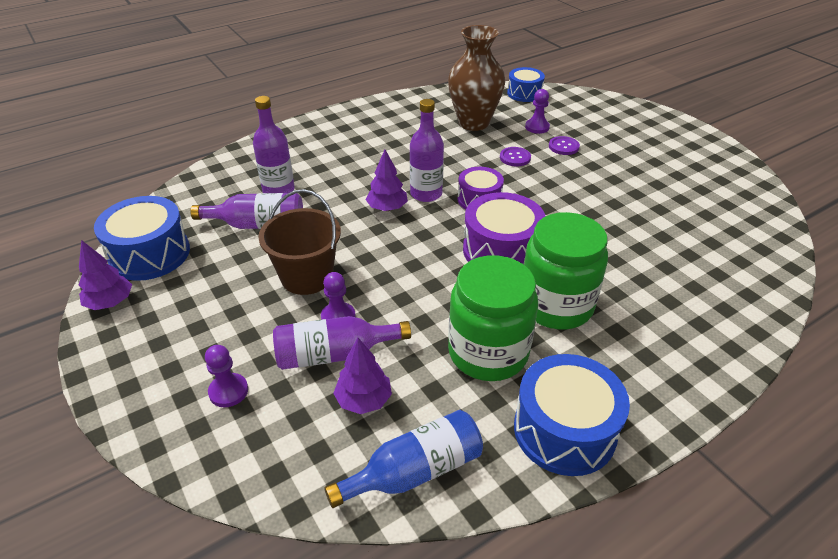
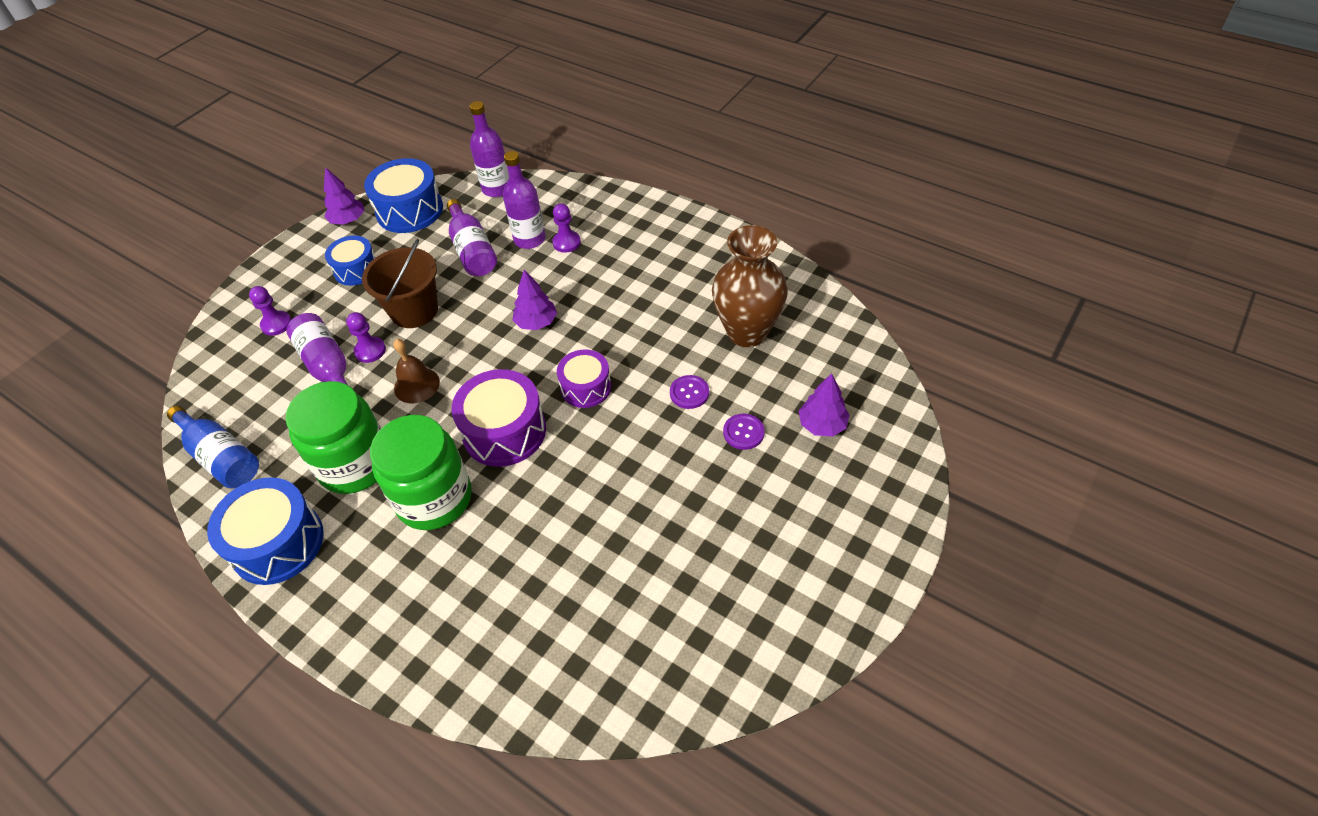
camera: 70 degrees right, 10 degrees up
purple tree [333,338,392,414] -> purple tree moved to [799,373,850,437]
purple bottle [410,99,444,202] -> purple bottle moved to [470,101,509,197]
blue drum [507,67,545,102] -> blue drum moved to [325,235,376,286]
purple pawn [525,89,550,134] -> purple pawn moved to [552,203,581,253]
none -> brown bell [393,339,440,404]

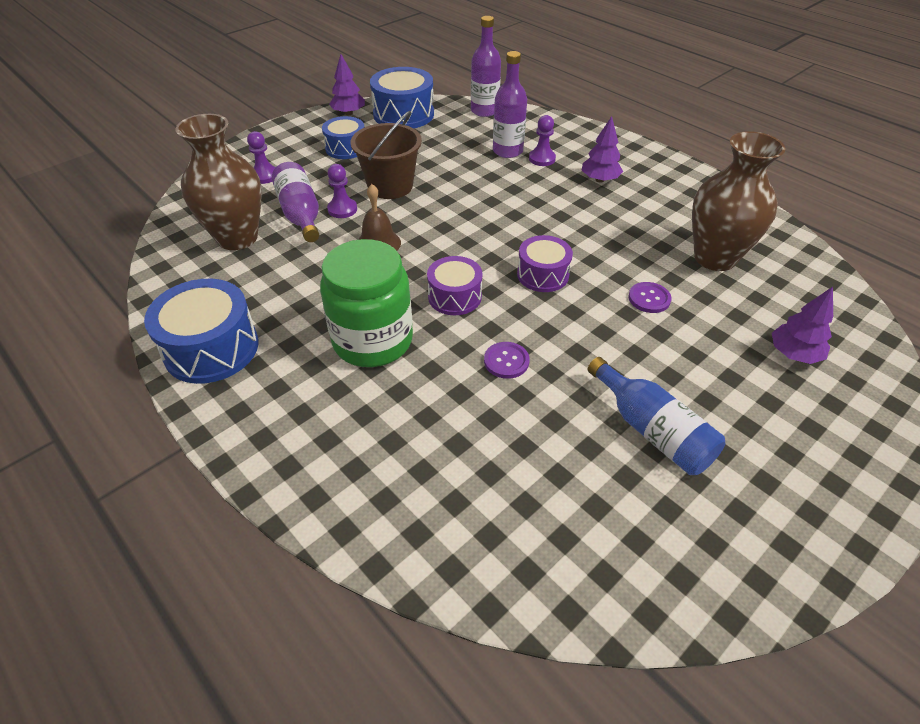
camera: 10 degrees right, 5 degrees down
blue bottle [167,406,259,488] -> blue bottle moved to [588,357,725,475]
green jar [286,381,381,494] -> none
purple bottle [447,199,497,276] -> none
purple drum [452,369,546,467] -> purple drum [427,256,482,315], size x0.63
purple tree [513,270,557,330] -> purple tree moved to [582,116,623,183]
purple button [723,414,765,450] -> purple button moved to [484,342,530,379]
none -> brown vase [176,114,262,250]

